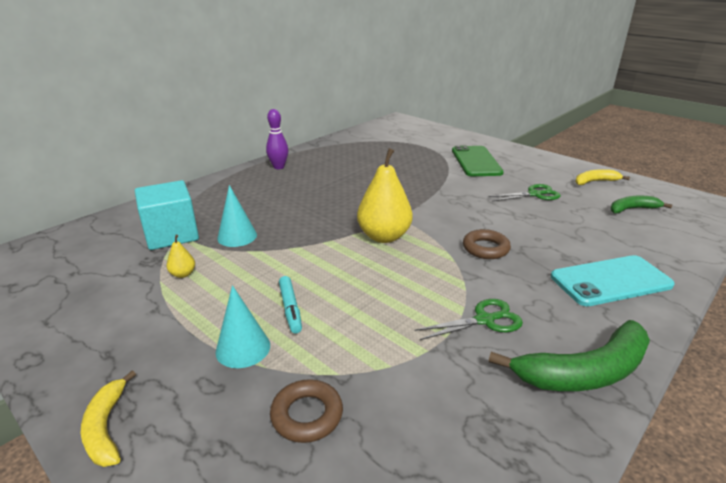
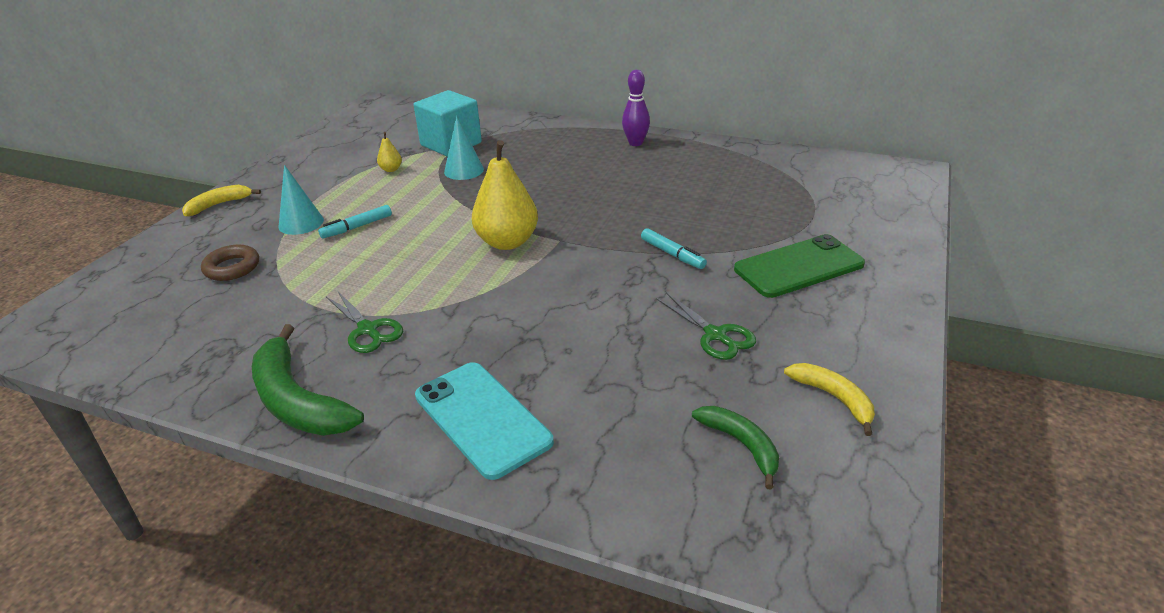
camera: 70 degrees right, 5 degrees up
brown ring [463,229,511,259] -> none
none -> turquoise marker [641,228,707,269]

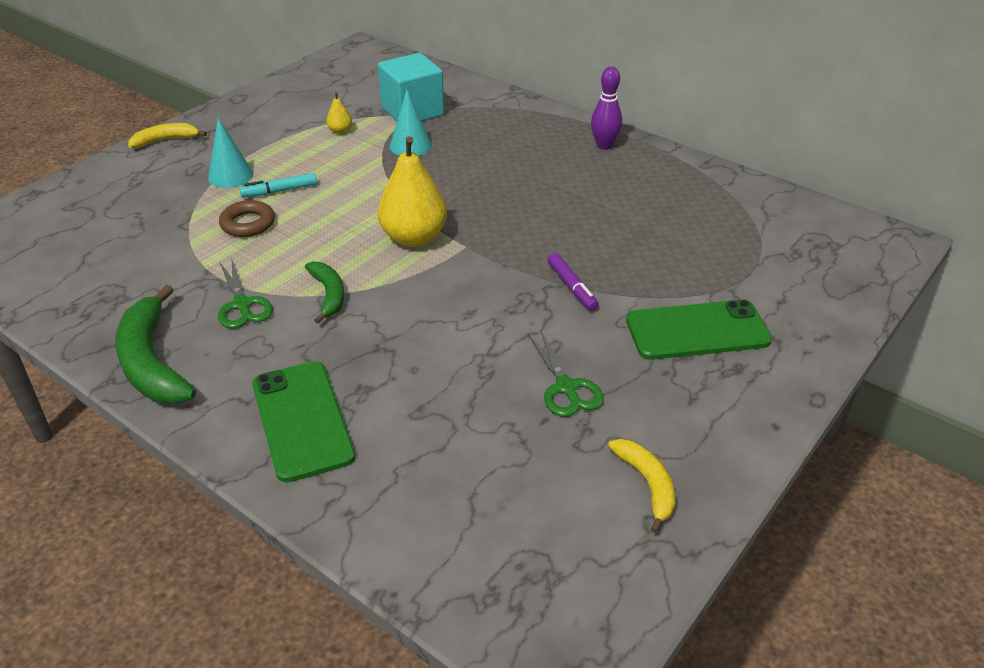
camera: 15 degrees right, 5 degrees up
brown ring [201,244,259,281] -> brown ring moved to [219,200,275,237]
turquoise phone [415,362,554,480] -> green phone [252,361,355,483]
turquoise marker [641,228,707,269] -> purple marker [548,253,599,311]
green banana [692,406,779,490] -> green banana moved to [305,261,344,324]

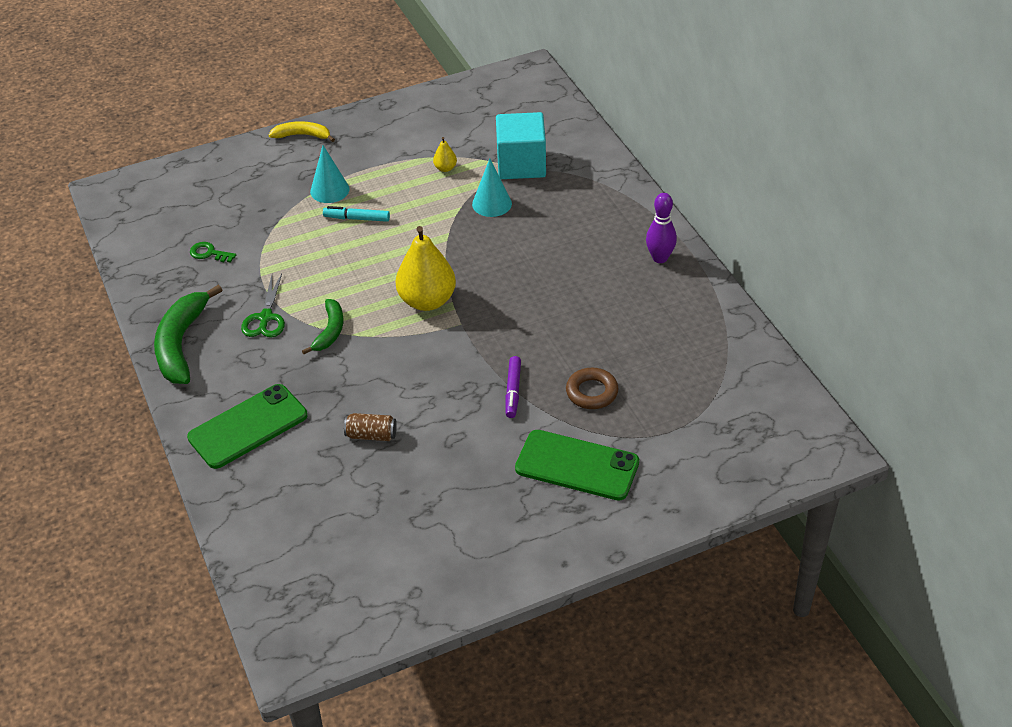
camera: 30 degrees right, 5 degrees up
brown ring [219,200,275,237] -> brown ring moved to [566,368,619,409]
green phone [252,361,355,483] -> green phone turned 45 degrees clockwise [187,384,308,469]
green scissors [528,329,604,417] -> none
yellow banana [608,439,675,533] -> none
none -> green key [190,242,236,263]
none -> brown can [344,413,397,441]

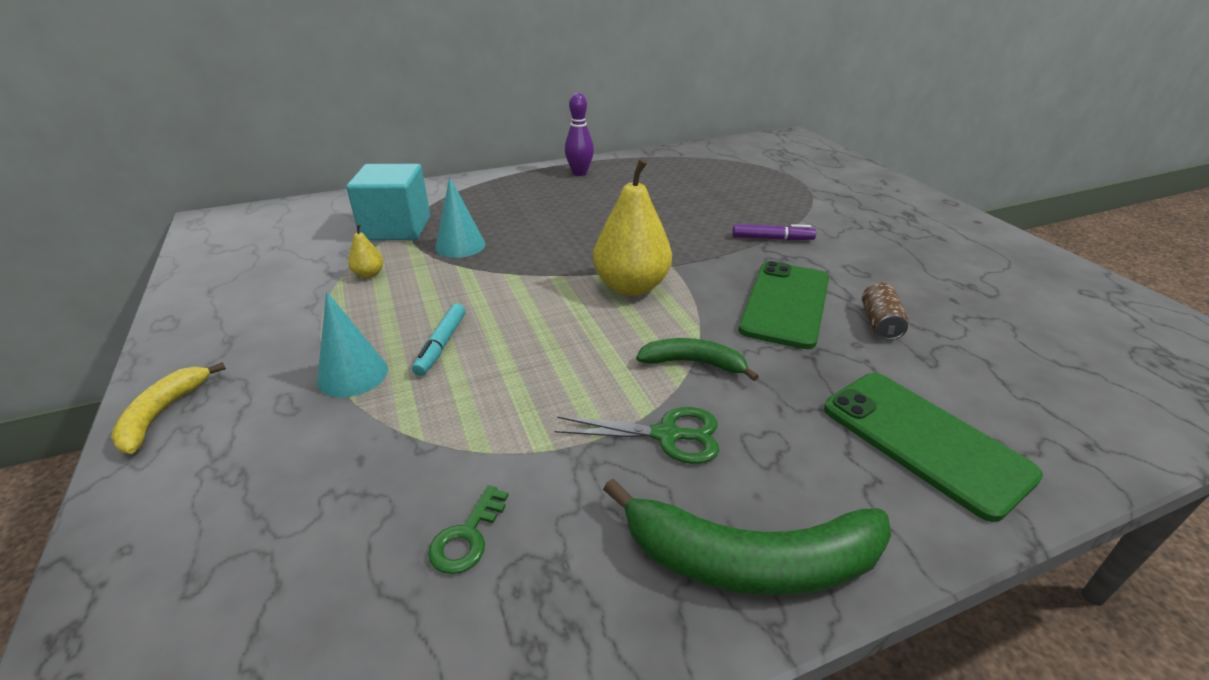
camera: 90 degrees left, 10 degrees down
green phone [515,430,639,501] -> green phone moved to [739,261,829,349]
brown ring [566,368,619,409] -> none

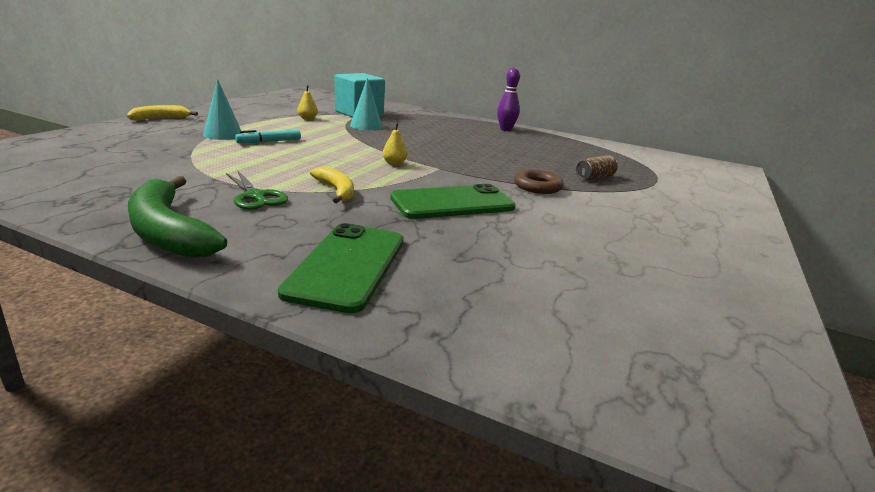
camera: 45 degrees right, 10 degrees down
green key [428,485,508,574] -> none
yellow pear [593,159,672,296] -> yellow pear [383,123,407,166], size x0.44
green banana [636,338,759,381] -> yellow banana [310,166,354,203]
purple marker [732,224,816,240] -> brown ring [514,169,564,194]
brown can [862,282,909,340] -> brown can moved to [576,155,618,181]

